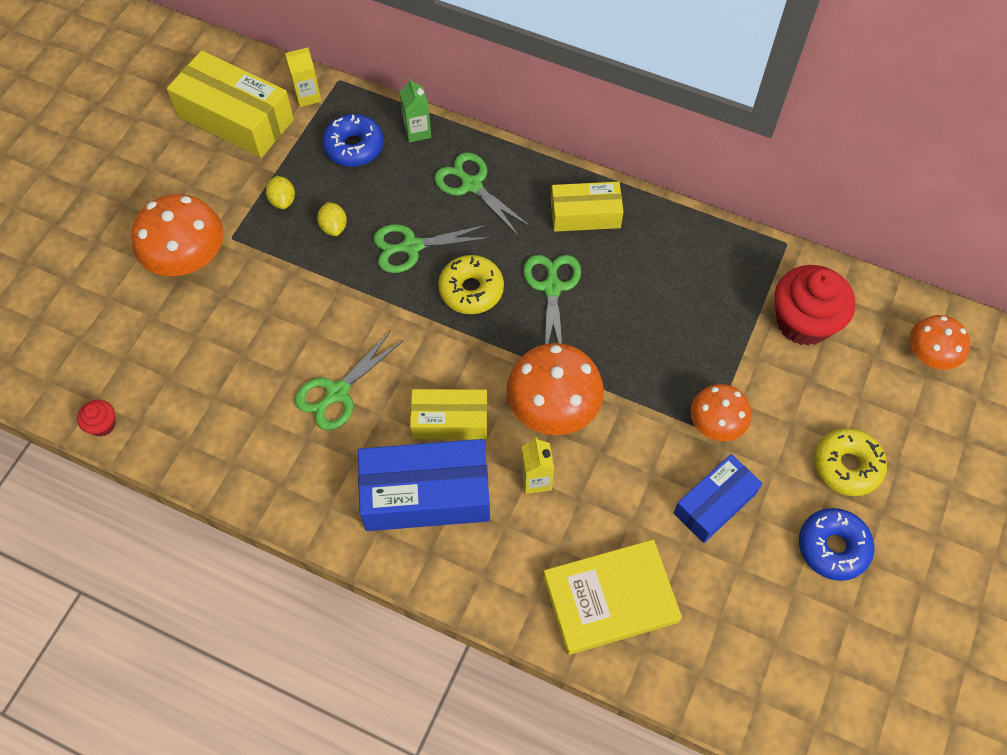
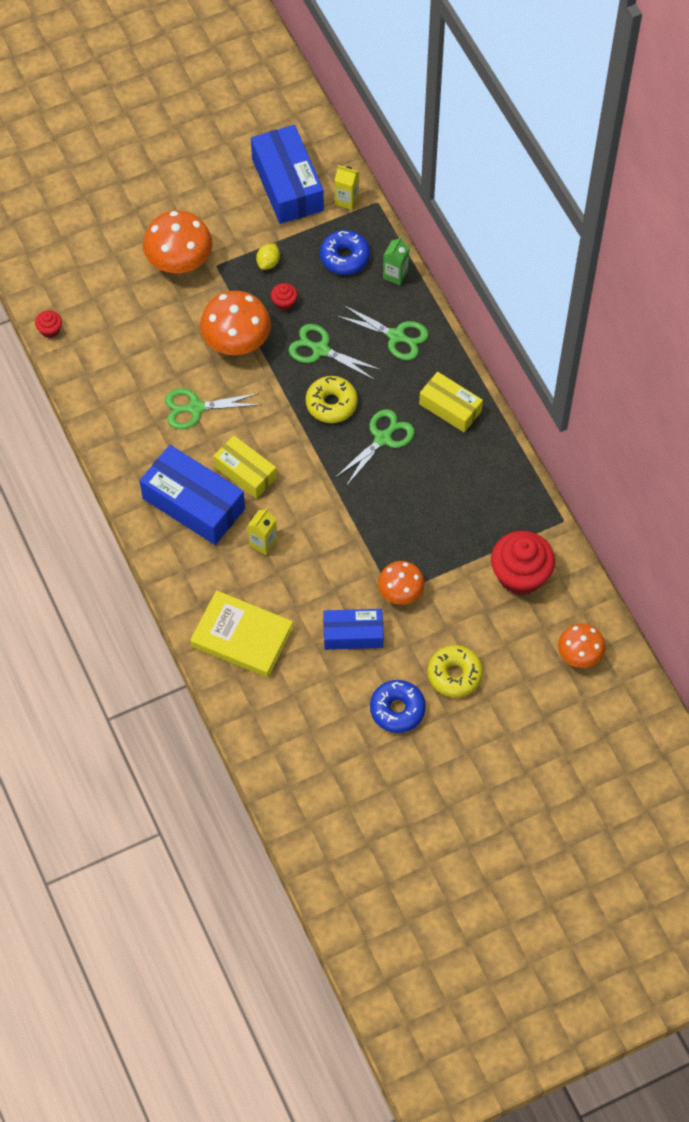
camera: 40 degrees right, 0 degrees up
yellow box [167,50,294,158] -> blue box [251,125,324,224]
yellow lemon [317,202,347,236] -> red cupcake [271,283,298,311]
green scissors [434,152,531,236] -> green scissors turned 120 degrees clockwise [337,304,429,360]
orange mushroom [506,343,604,435] -> orange mushroom moved to [200,291,271,355]

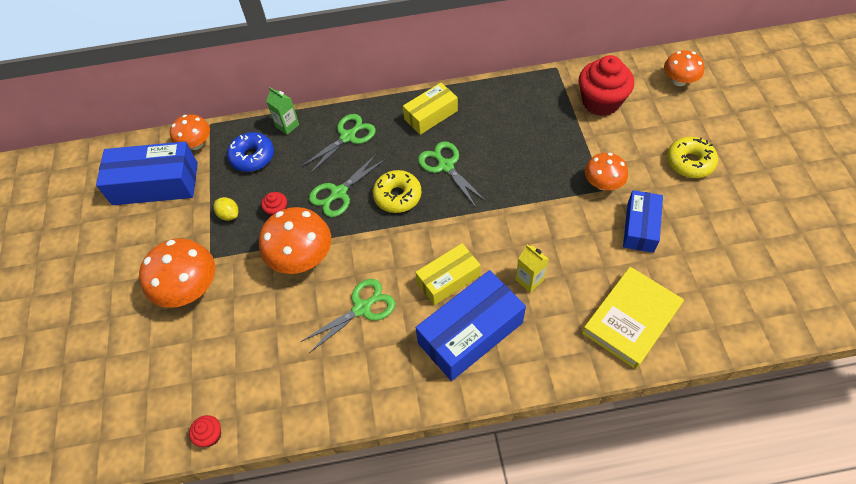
camera: 70 degrees left, 5 degrees down
green scissors [165,388,262,429] -> green scissors turned 135 degrees counterclockwise [301,279,396,353]
yellow carton [334,165,359,210] -> orange mushroom [170,114,210,150]
blue donut [370,680,426,733] -> none

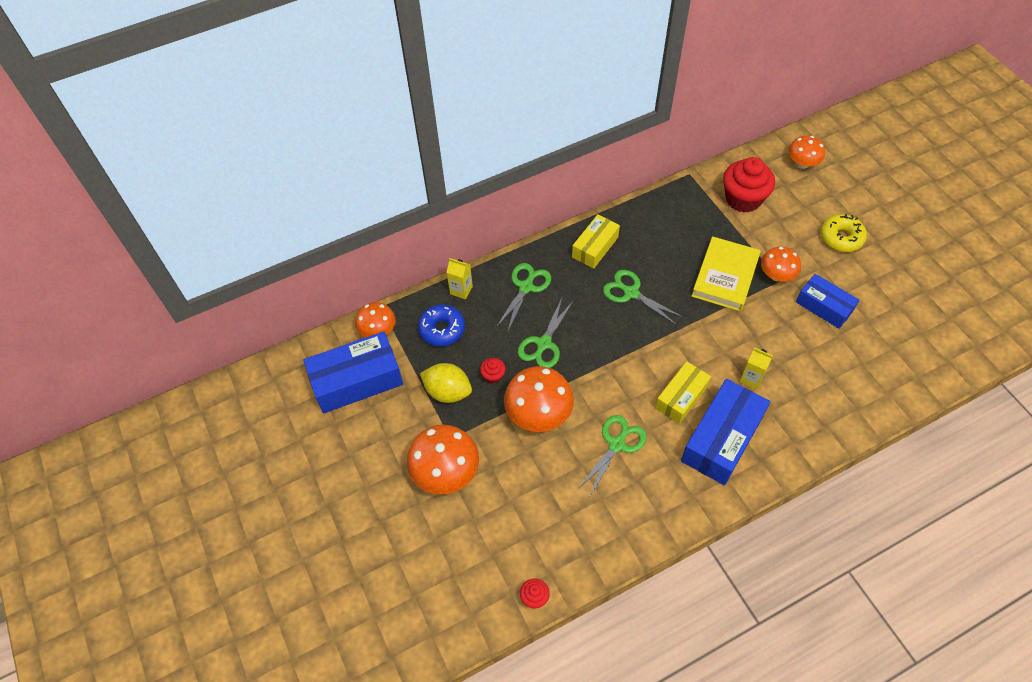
camera: 20 degrees left, 0 degrees up
yellow lemon [213,197,239,221] -> yellow lemon [420,363,472,403], size x1.75
green carton [266,87,299,135] -> yellow carton [446,258,473,299]
yellow donut [373,170,422,213] -> none
yellow book [582,267,684,369] -> yellow book moved to [692,236,761,312]
blue box [623,190,663,253] -> blue box turned 45 degrees counterclockwise [796,274,859,329]

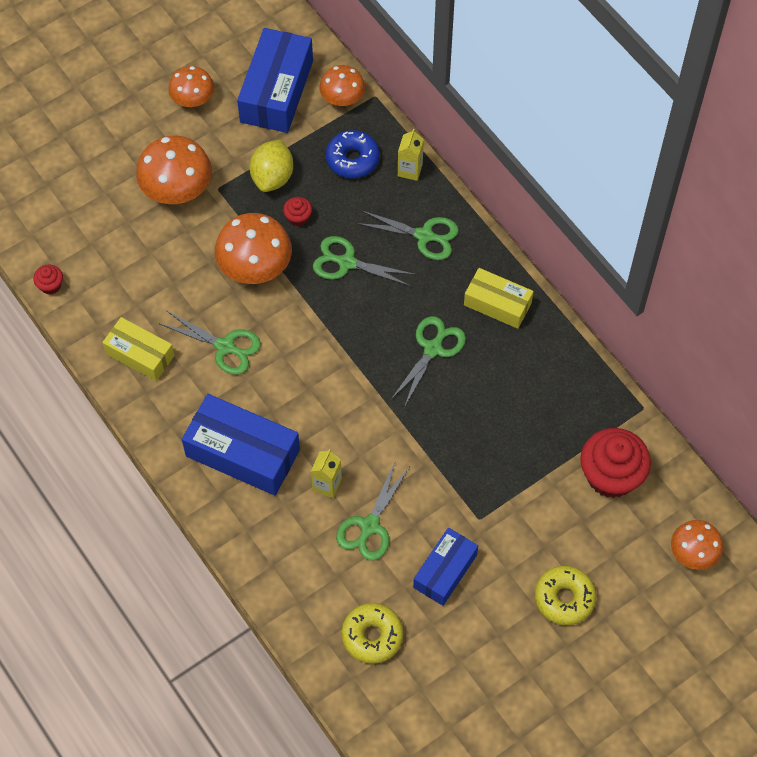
camera: 80 degrees right, 5 degrees up
blue box [303,331,403,413] -> blue box turned 45 degrees clockwise [237,28,313,133]
yellow box [655,361,711,424] -> yellow box moved to [102,317,175,381]
yellow book [692,236,761,312] -> none
orange mushroom [761,247,801,281] -> orange mushroom moved to [168,66,214,107]
none -> green scissors [336,462,410,561]
none -> yellow donut [342,603,403,664]

